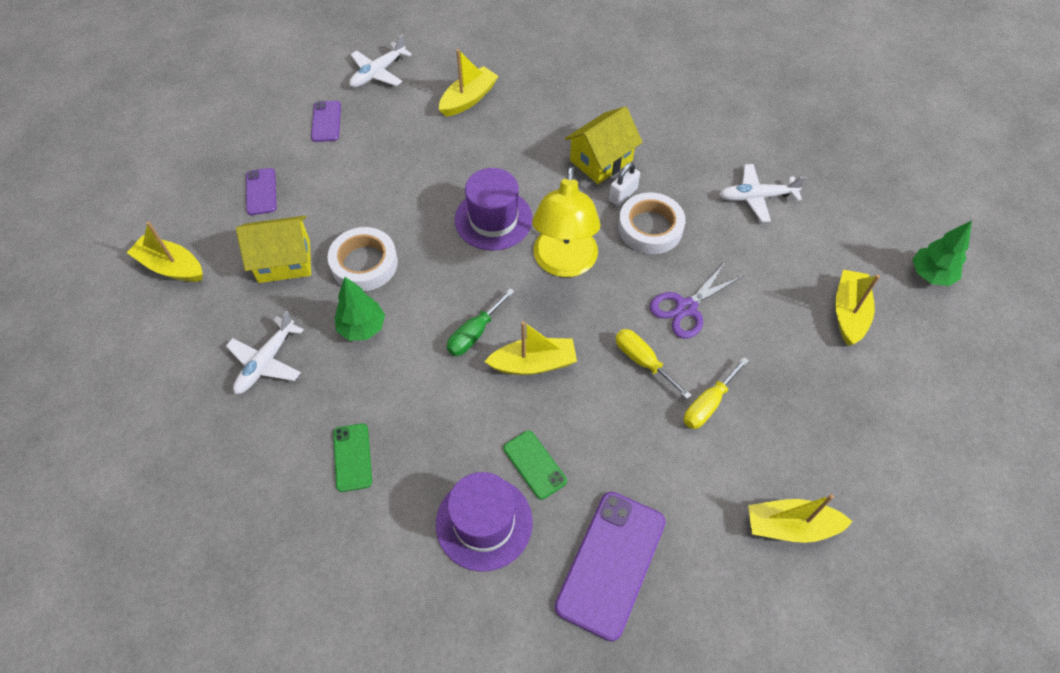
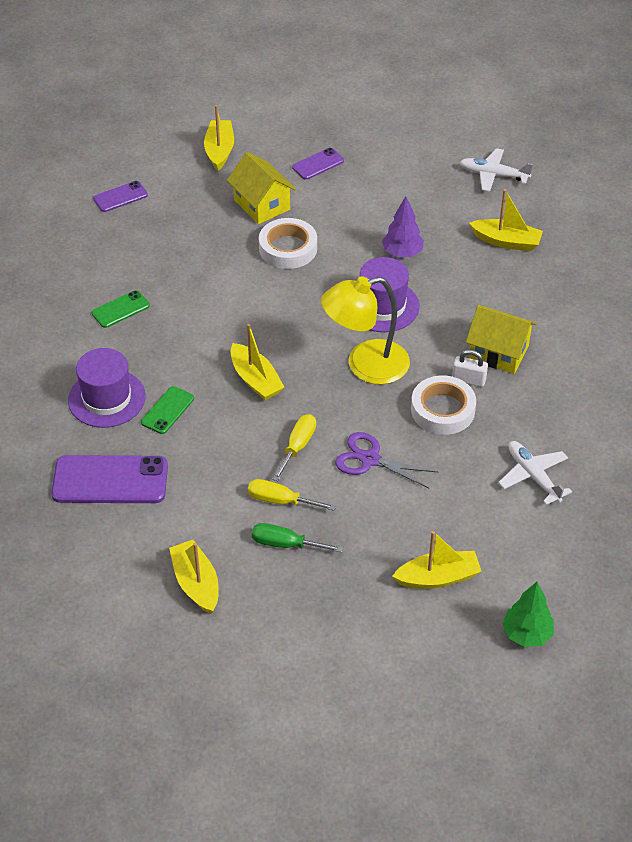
camera: 65 degrees right, 10 degrees down
white plane [226,311,304,394] -> none
purple phone [311,101,341,142] -> purple phone moved to [93,181,148,212]
green tree [335,277,385,341] -> none
green screwdriver [447,288,515,356] -> green screwdriver moved to [252,523,343,552]
none -> purple tree [382,196,424,257]

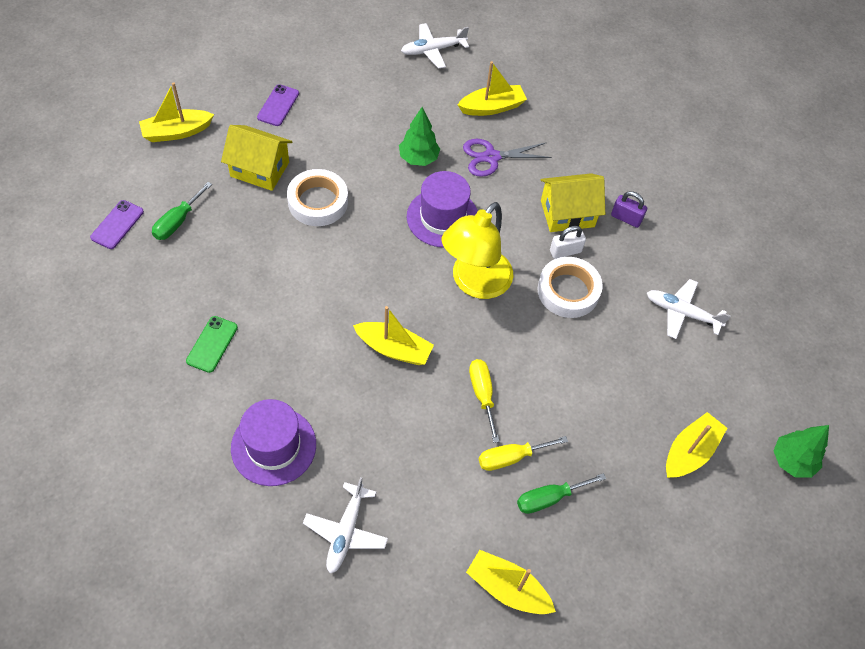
camera: 40 degrees left, 10 degrees up
purple phone [51,455,168,503] -> white plane [303,477,388,573]
green phone [141,386,194,434] -> none
yellow boat [204,105,234,171] -> yellow boat turned 75 degrees counterclockwise [139,82,214,142]
purple scissors [335,432,438,489] -> purple scissors moved to [463,139,552,177]
purple tree [382,196,424,257] -> green tree [399,107,440,166]
none -> green screwdriver [152,182,212,240]
none -> purple padlock [611,191,647,228]

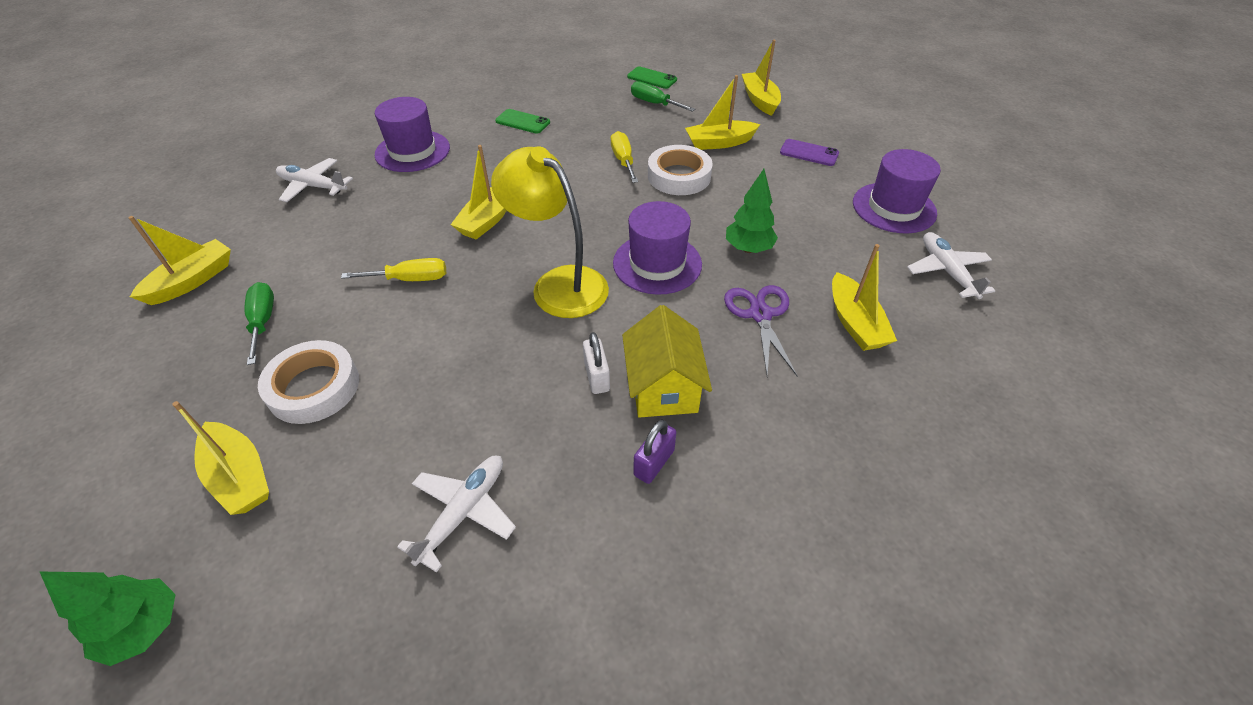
camera: 100 degrees right, 10 degrees down
purple phone [90,200,144,249] -> green phone [627,66,677,89]
yellow house [221,125,292,191] -> yellow boat [685,75,760,150]
yellow screwdriver [479,436,568,471] -> yellow screwdriver moved to [611,131,638,183]
white tape [538,257,603,318] -> white tape moved to [258,340,359,424]
none -> purple hat [853,149,941,234]

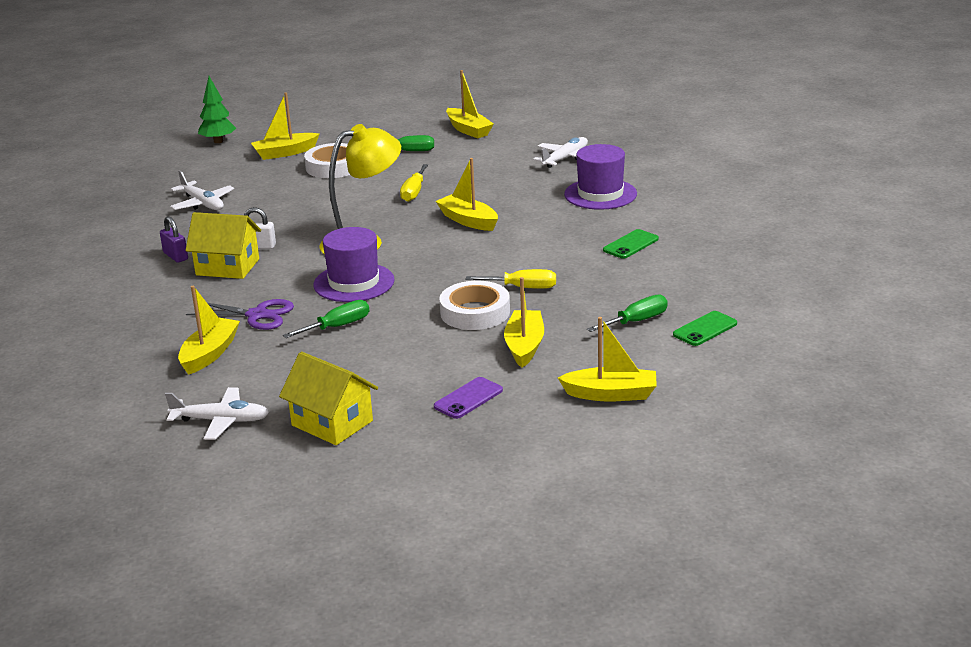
camera: 110 degrees right, 20 degrees down
green tree [726,169,778,253] -> green screwdriver [283,300,369,338]
yellow boat [832,244,897,351] -> yellow boat turned 105 degrees clockwise [178,286,240,375]
purple hat [853,149,941,234] -> yellow house [279,352,378,445]

